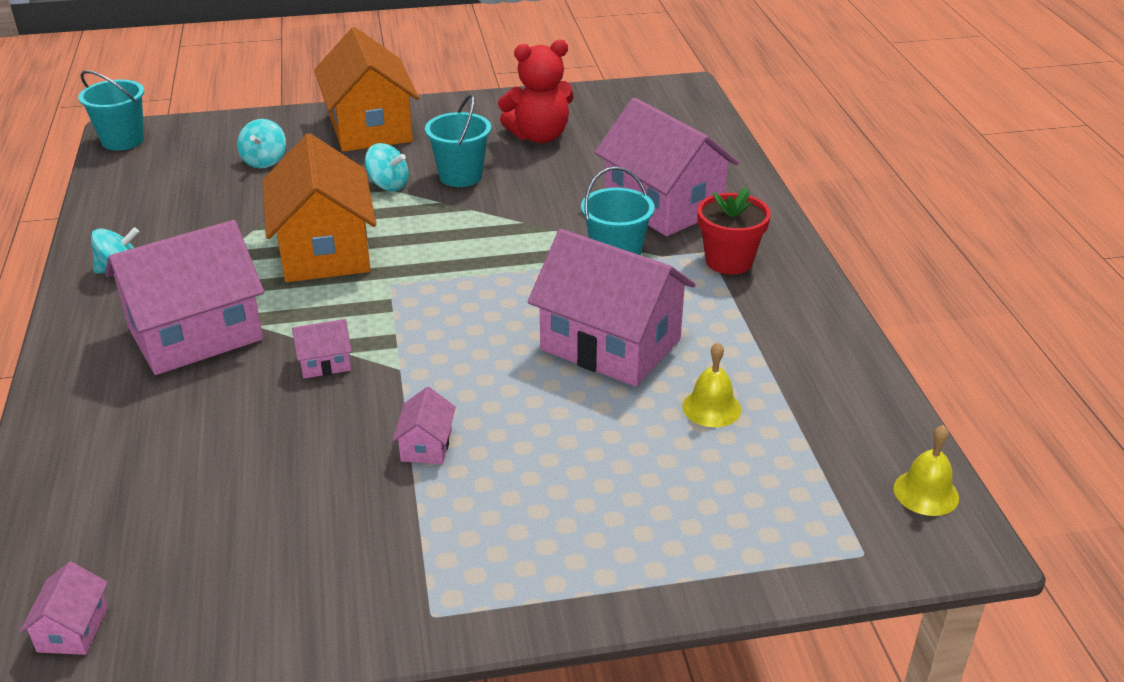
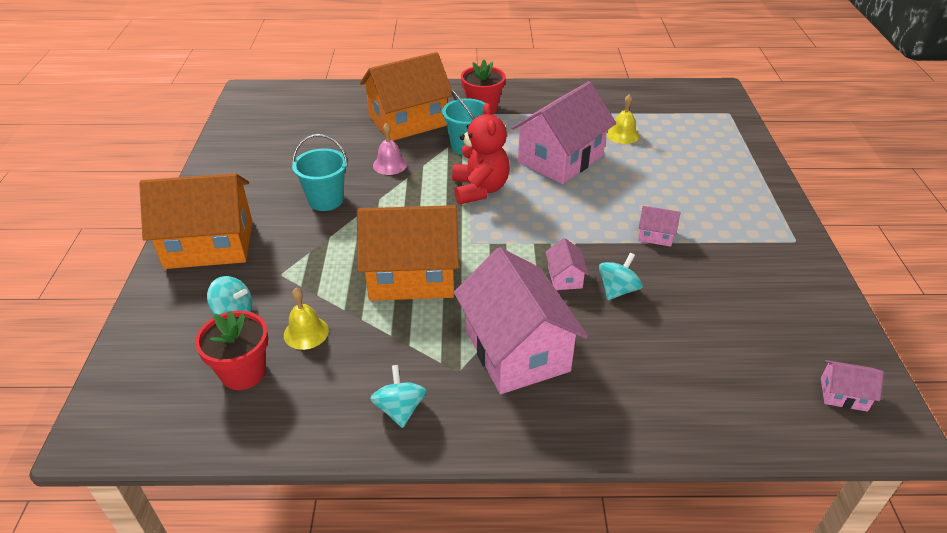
camera: 80 degrees left, 5 degrees up
turquoise bucket [78,70,144,151] -> none
turquoise spinning top [365,143,409,191] -> turquoise spinning top moved to [599,253,643,300]
red teddy bear [498,39,574,143] -> red teddy bear moved to [452,103,509,204]
pink house [594,98,739,236] -> orange house [360,52,452,141]
yellow bell [893,425,959,516] -> yellow bell moved to [284,288,329,350]
none -> red flower pot [195,310,268,390]
none -> pink bell [373,123,407,175]

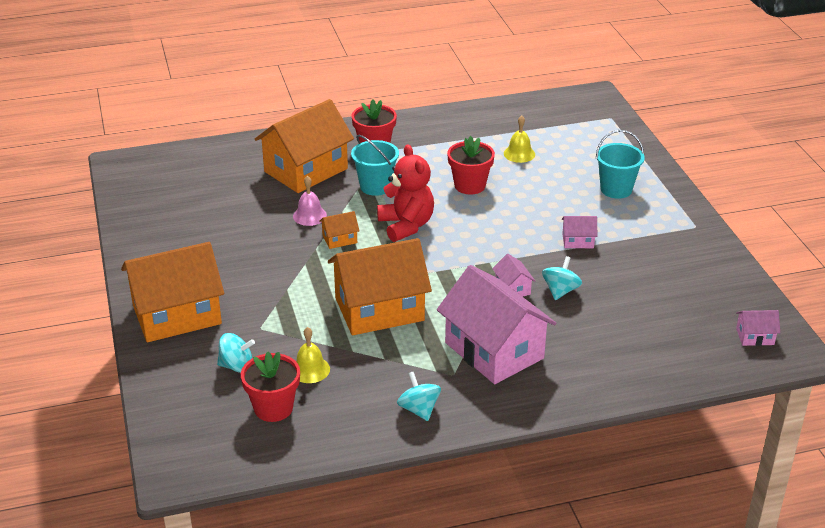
camera: 15 degrees left, 5 degrees down
turquoise bucket [292,134,348,211] -> turquoise bucket moved to [596,130,645,199]
pink house [511,81,616,184] -> red flower pot [447,136,495,195]
none -> orange house [319,211,360,249]

